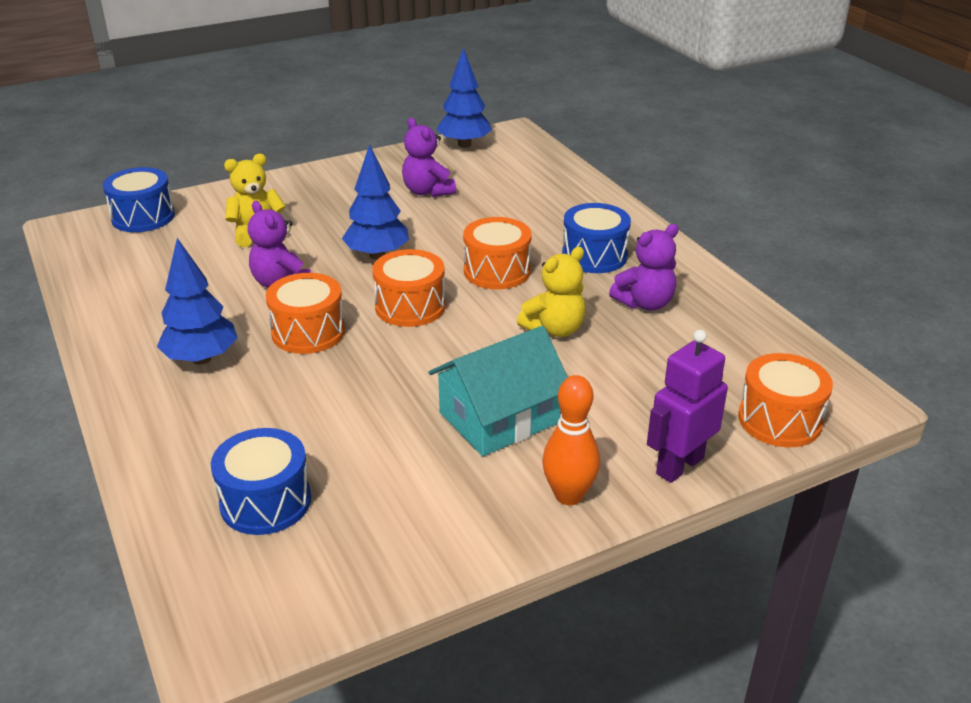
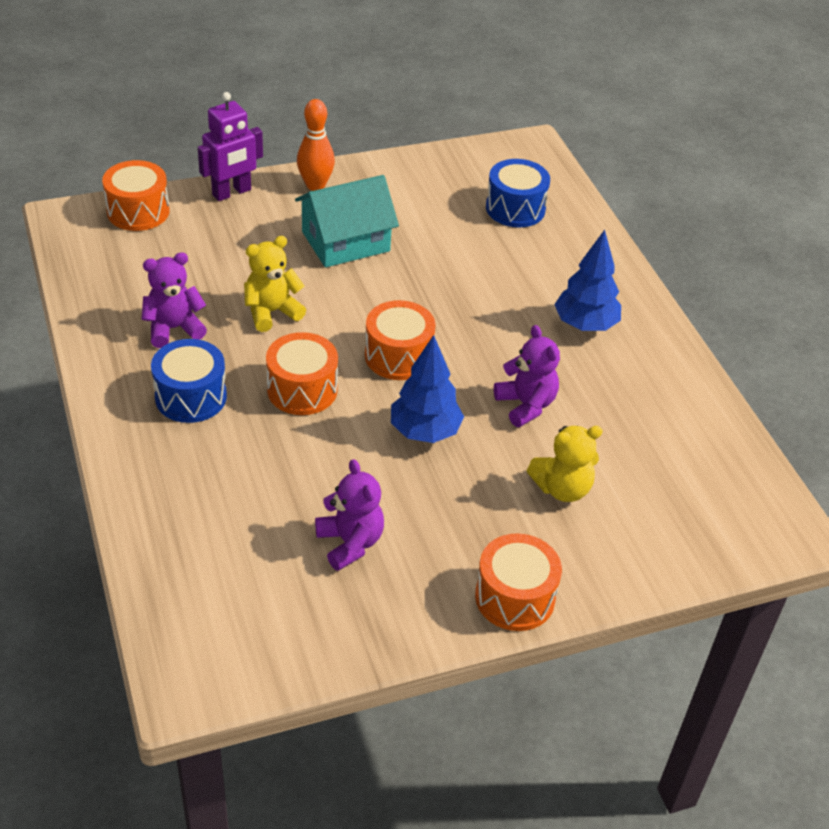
camera: 175 degrees left, 10 degrees up
blue drum [103,167,175,232] -> none
orange drum [266,273,345,354] -> orange drum moved to [475,533,562,631]
blue tree [436,48,492,148] -> none

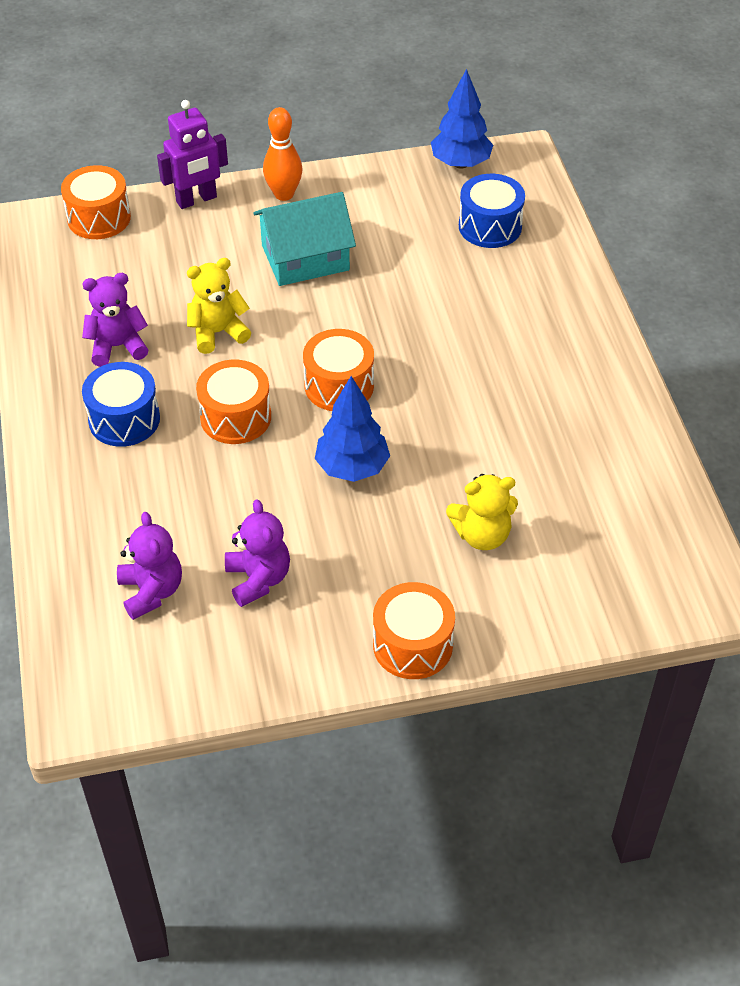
camera: 10 degrees right, 5 degrees up
purple teddy bear [494,325,560,427] -> purple teddy bear moved to [117,512,182,620]
blue tree [554,230,621,331] -> blue tree moved to [431,69,493,169]

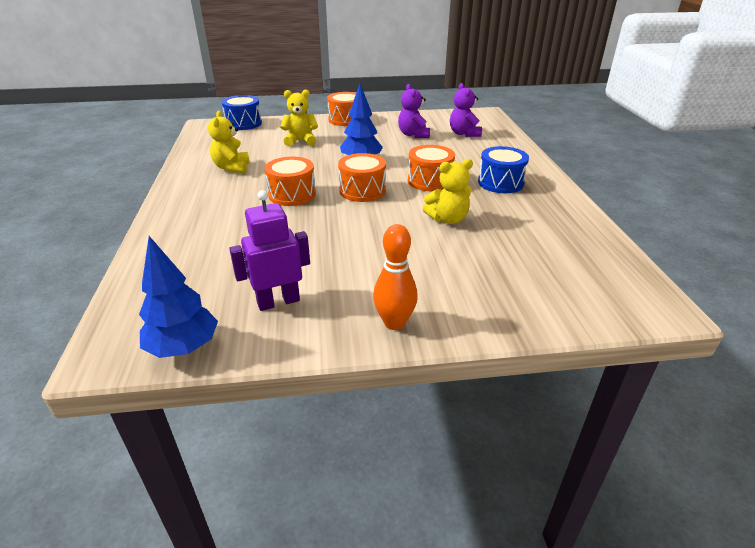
camera: 175 degrees left, 15 degrees down
orange drum [61,165,131,239] -> orange drum moved to [265,157,316,206]
purple teddy bear [82,273,148,367] -> none
purple robot [157,100,228,209] -> purple robot moved to [229,190,310,311]
turquoise house [253,192,356,286] -> none
blue drum [459,174,525,248] -> blue drum moved to [222,95,262,130]
none -> yellow teddy bear [208,111,249,173]

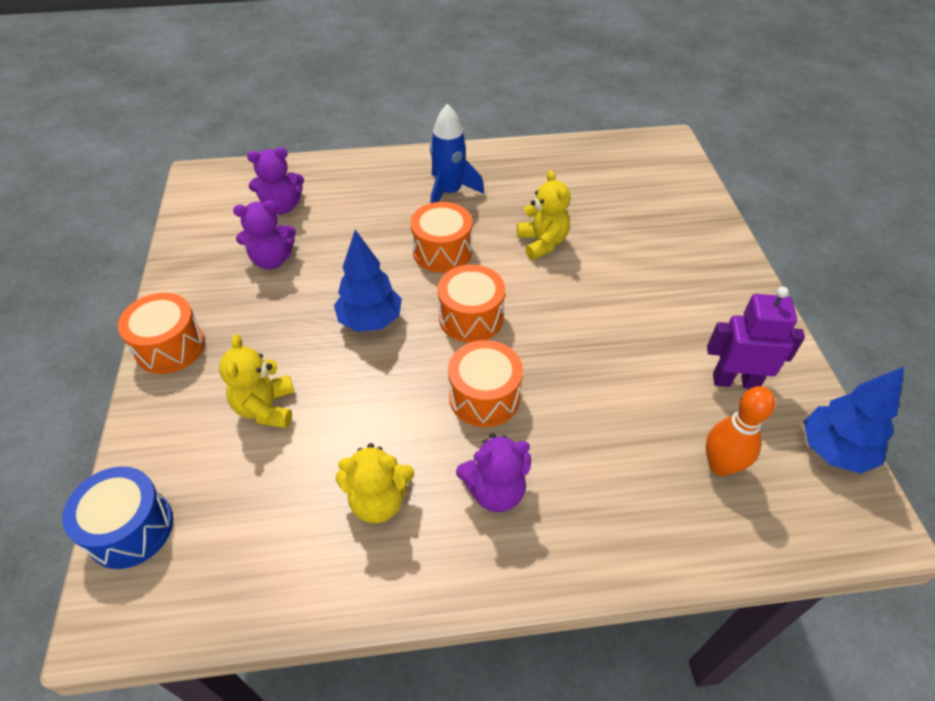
camera: 90 degrees left, 15 degrees up
purple robot [229,190,310,311] -> purple robot turned 120 degrees clockwise [707,287,805,389]
orange bowling pin [373,224,418,330] -> orange bowling pin moved to [706,386,775,476]
blue drum [478,146,529,193] -> blue rocket [430,104,484,203]
none -> purple teddy bear [456,433,531,512]

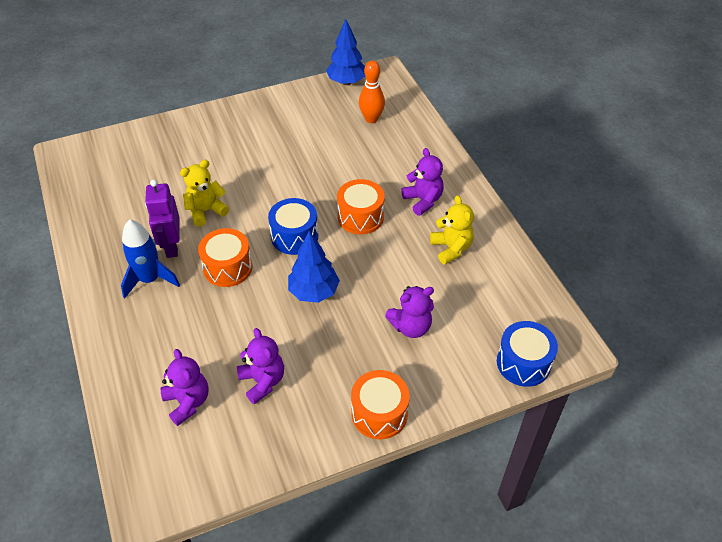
camera: 105 degrees left, 0 degrees up
yellow teddy bear [219,334,294,428] -> purple teddy bear [385,286,434,338]
orange drum [437,265,505,343] -> blue drum [268,198,318,255]
purple robot [707,287,805,389] -> purple robot moved to [145,180,180,258]

